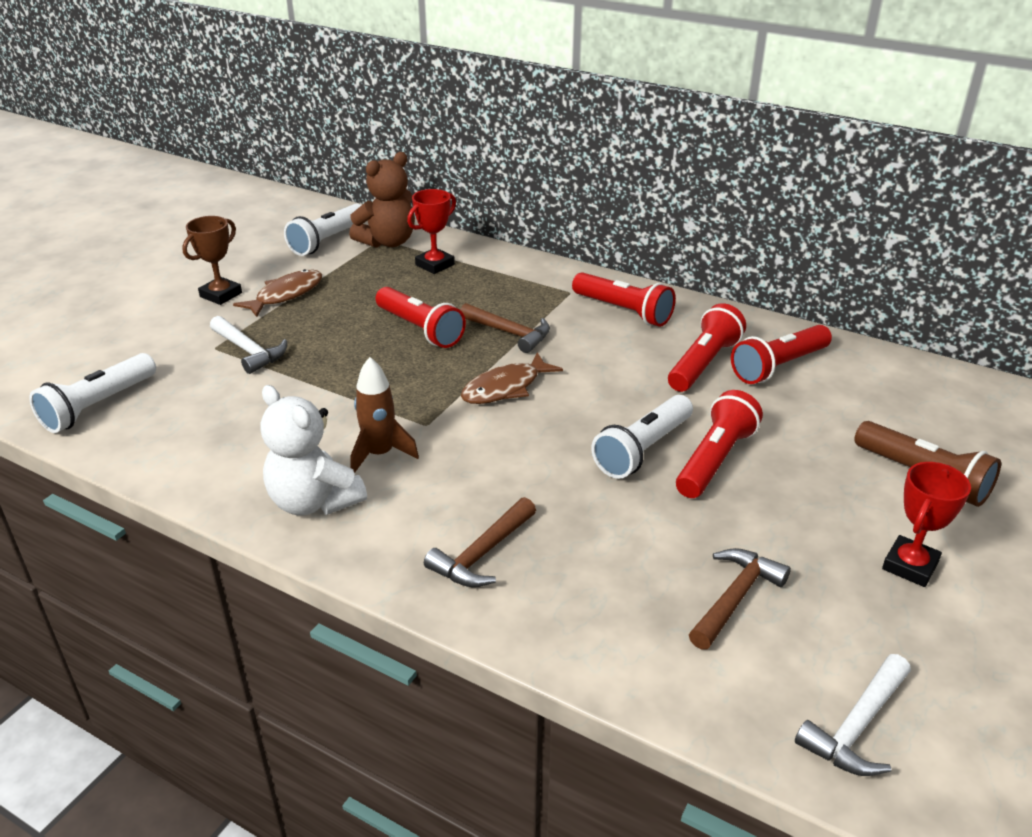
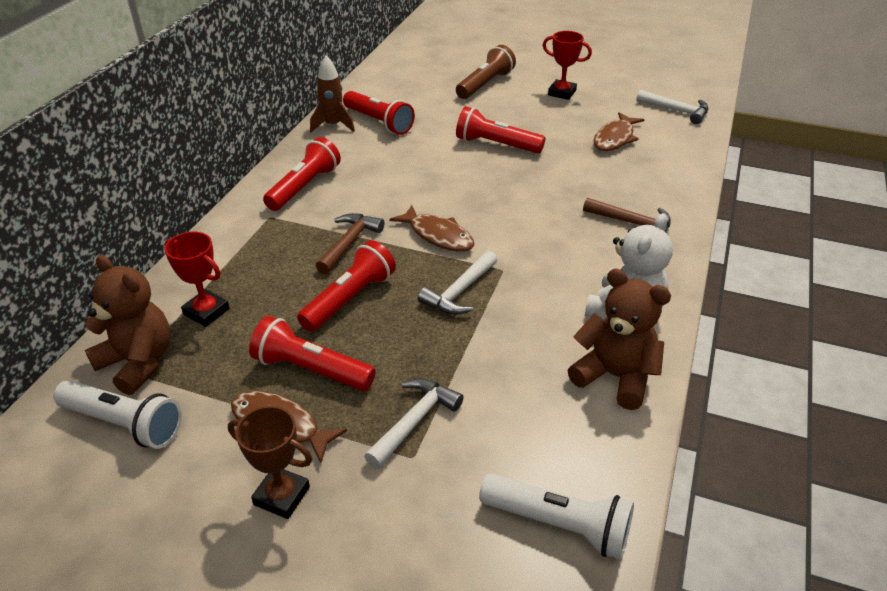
camera: 100 degrees left, 5 degrees up
brown rocket [351,357,419,473] -> brown rocket moved to [310,55,355,132]
white flashlight [591,395,693,479] -> none
red flashlight [668,303,746,392] -> red flashlight moved to [249,316,376,391]
brown hammer [689,548,791,650] -> brown fish [594,112,645,151]
none -> white hammer [418,250,497,315]
none -> brown teddy bear [568,269,671,410]

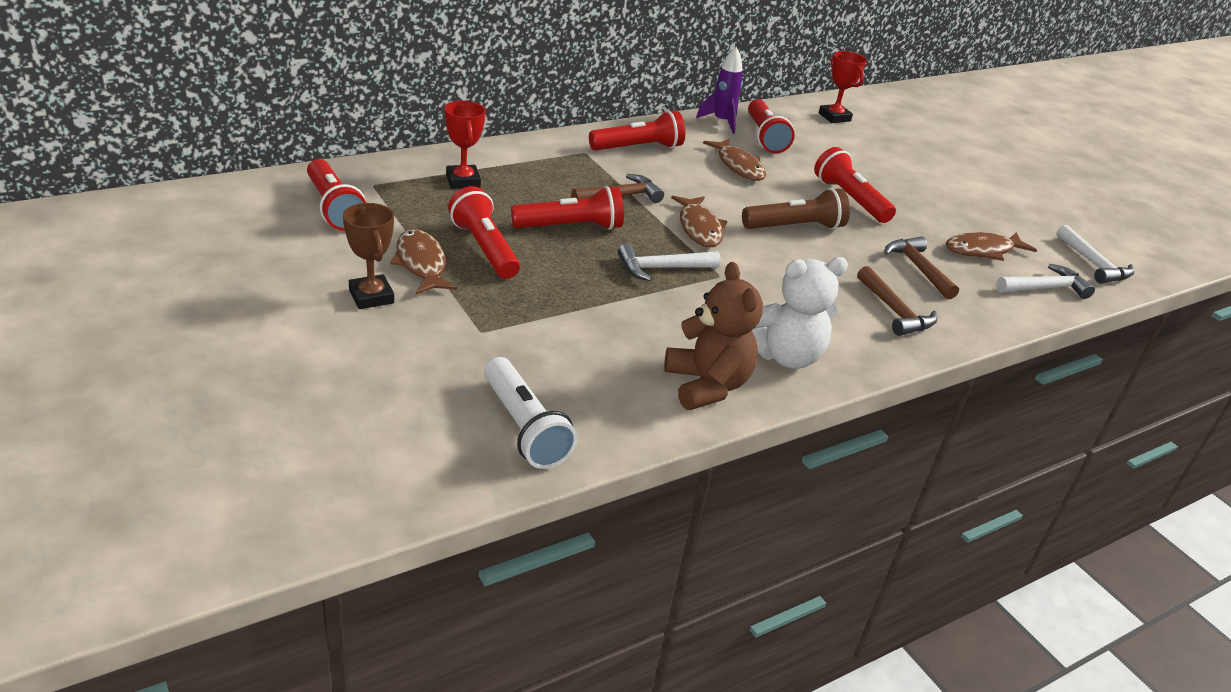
camera: 35 degrees right, 5 degrees down
white flashlight [53,380,182,449] -> red flashlight [307,159,366,231]
brown teddy bear [85,255,170,395] -> none
brown rocket [310,55,355,132] -> purple rocket [696,47,743,134]
white hammer [364,378,464,469] -> white hammer moved to [996,264,1095,299]
brown flashlight [456,45,516,99] -> brown flashlight moved to [742,188,850,229]
red trophy [543,31,592,100] -> red trophy moved to [819,51,867,123]
none -> brown fish [703,138,766,181]
none -> brown hammer [884,236,959,299]

